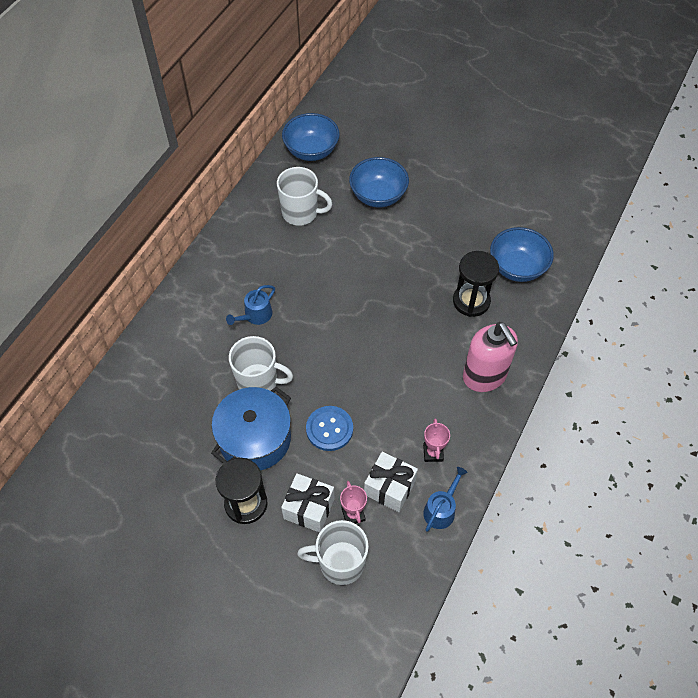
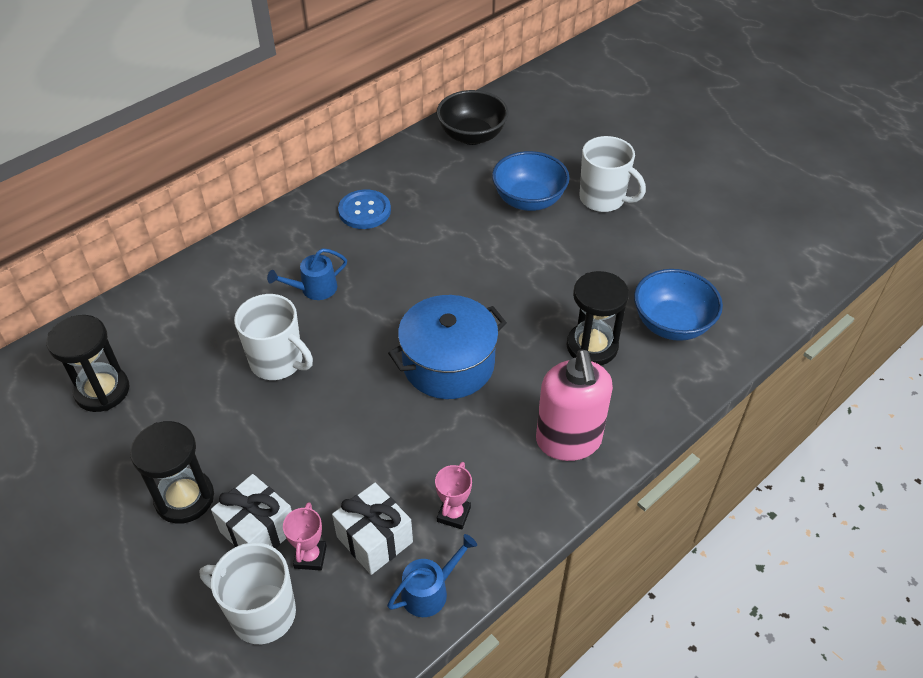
camera: 20 degrees right, 10 degrees down
blue pot [211,387,291,470] -> blue pot moved to [388,295,507,399]
white mug [277,167,332,226] -> white mug moved to [580,136,646,212]
blue bowl [282,113,340,161] -> black bowl [436,90,509,145]
blue button [306,406,353,451] -> blue button moved to [338,189,391,229]
none -> black hourglass [46,315,129,412]

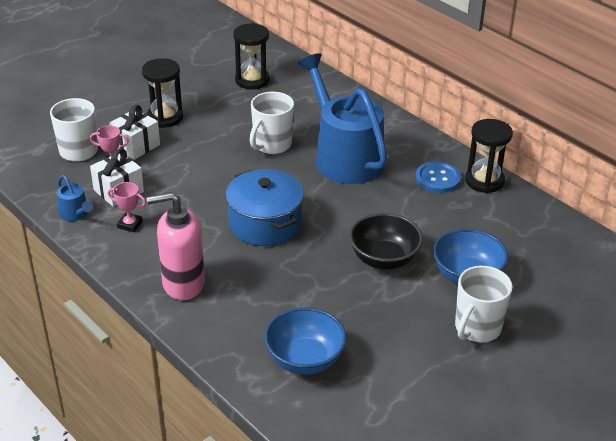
camera: 90 degrees right, 10 degrees down
blue watering can [267,248,347,300] -> blue watering can [298,53,387,184], size x2.47
black bowl [436,90,509,145] -> black bowl moved to [349,213,423,270]
black hourglass [567,271,629,365] -> black hourglass moved to [465,119,513,193]

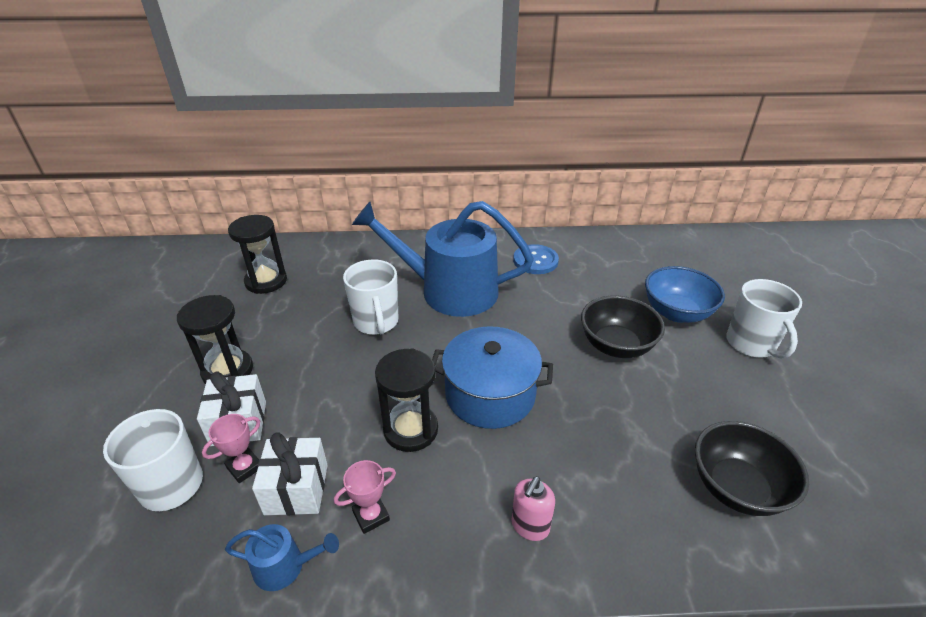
camera: 50 degrees left, 0 degrees up
pink soap dispenser [147,192,205,300] -> pink soap dispenser [511,476,555,541], size x0.53
blue bowl [264,307,347,375] -> black bowl [695,421,809,516]
black hourglass [465,119,513,193] -> black hourglass moved to [375,348,438,452]

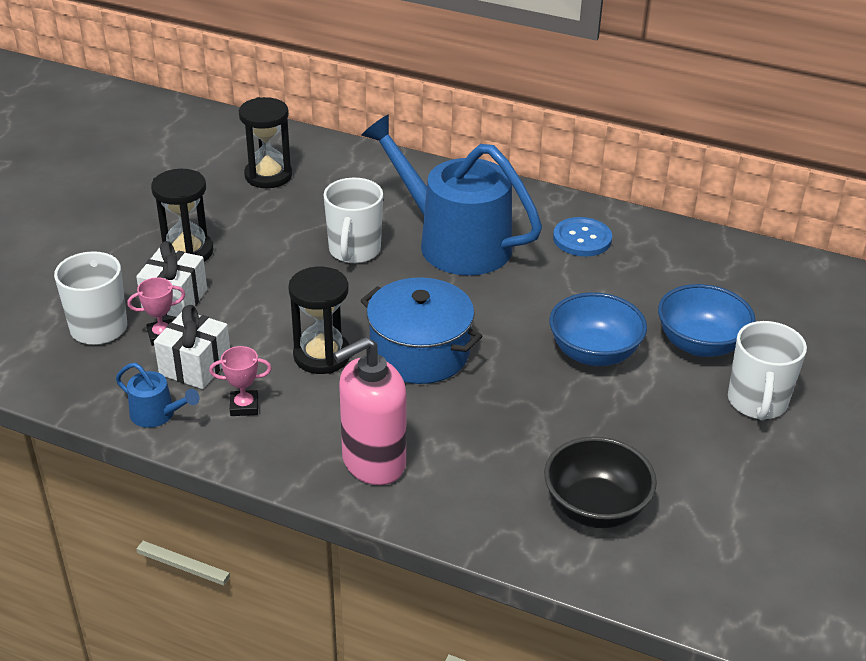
camera: 25 degrees right, 0 degrees up
pink soap dispenser [511,476,555,541] -> pink soap dispenser [333,337,407,485], size x1.90
black bowl [581,296,665,358] -> blue bowl [549,292,647,366]

